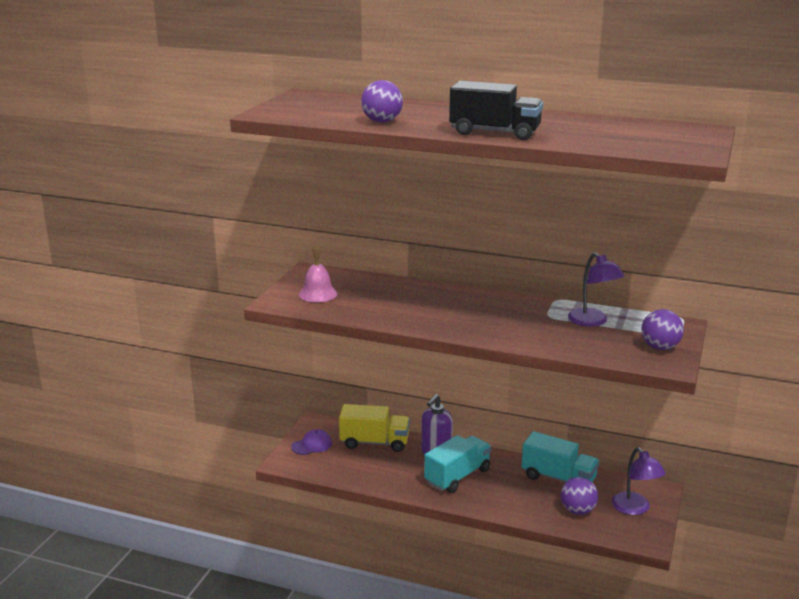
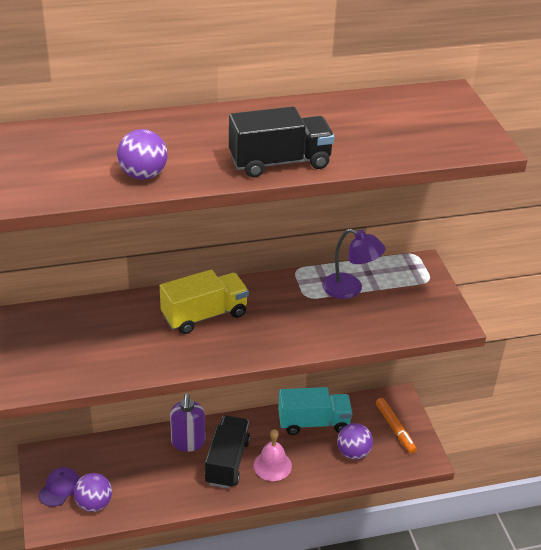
camera: 35 degrees left, 15 degrees up
pink bell [299,243,337,302] -> pink bell moved to [254,429,292,481]
yellow truck [339,404,410,452] -> yellow truck moved to [160,270,249,334]
turquoise truck [424,435,491,493] -> black truck [205,415,250,489]
purple lamp [612,447,666,515] -> orange marker [376,398,417,454]
purple ball [641,309,684,350] -> purple ball moved to [74,473,112,512]

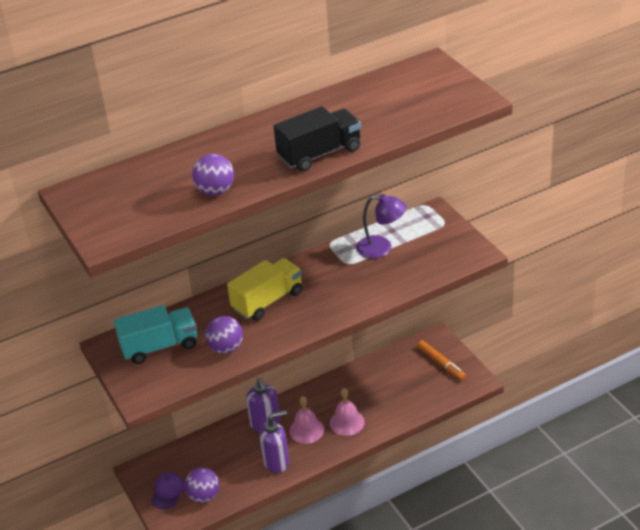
camera: 10 degrees left, 0 degrees up
black truck [205,415,250,489] -> pink bell [289,396,324,444]
turquoise truck [278,387,353,435] -> turquoise truck moved to [114,305,197,364]
purple ball [337,423,373,460] -> purple ball moved to [205,316,243,354]
none -> purple soap dispenser [259,410,289,473]

